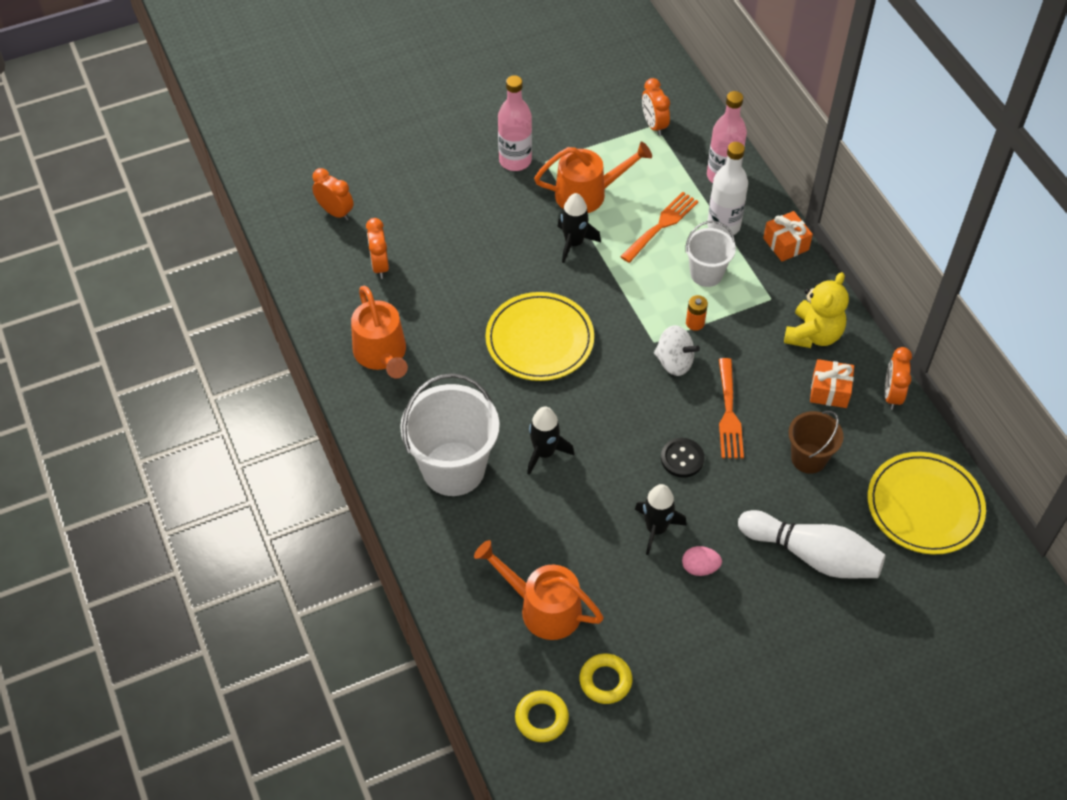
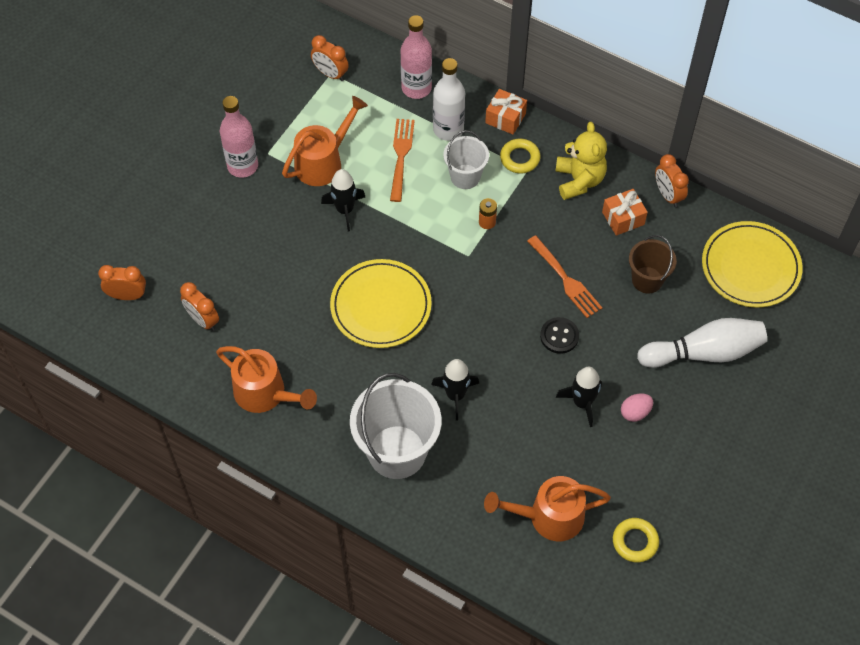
camera: 35 degrees left, 5 degrees up
yellow ring [515,690,569,742] -> yellow ring moved to [500,139,540,174]
white spinning top [654,325,700,376] -> none

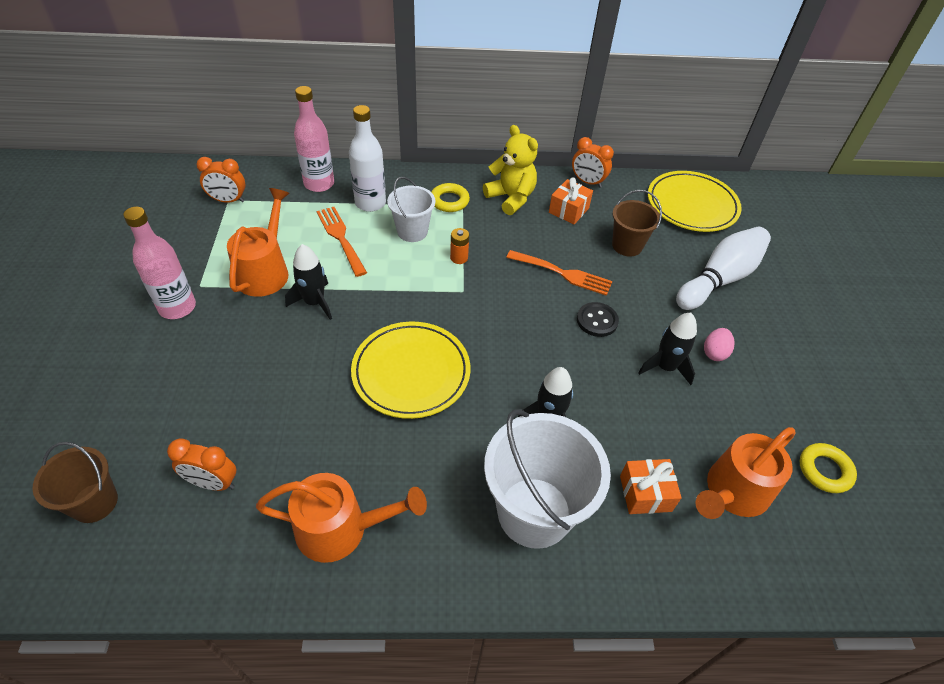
camera: 35 degrees left, 10 degrees down
orange clock [98,265,146,300] -> brown bucket [32,442,118,523]
orange gift [485,89,527,134] -> orange gift moved to [620,459,682,514]

